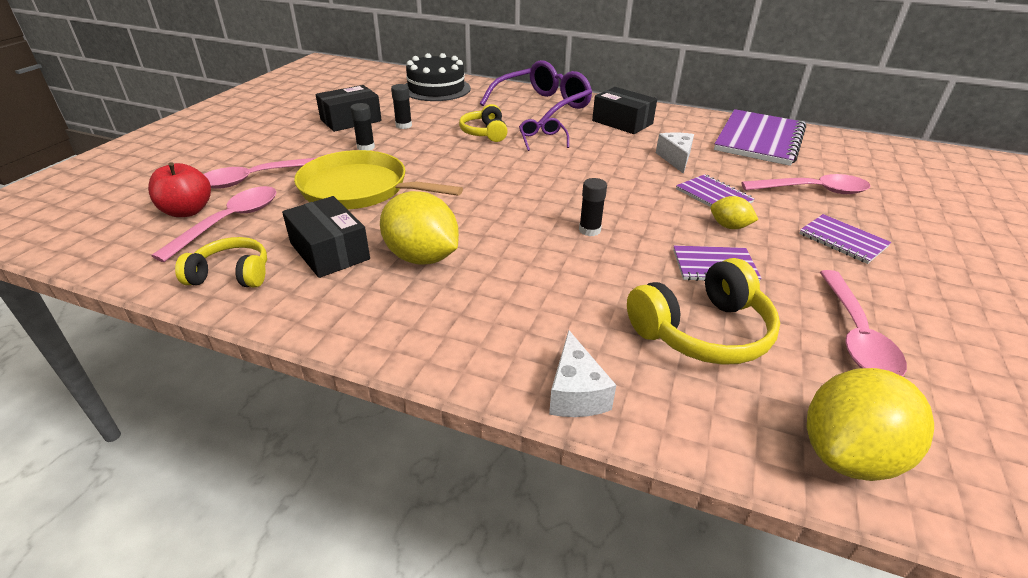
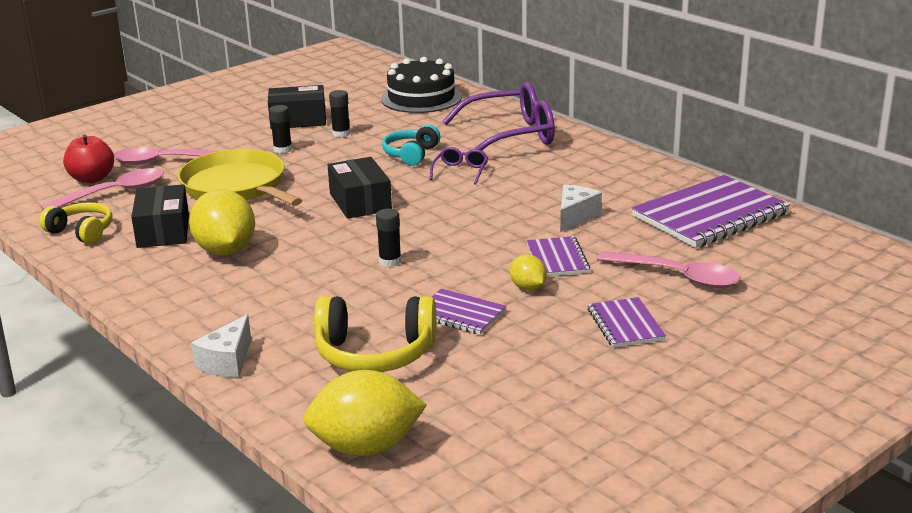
camera: 30 degrees right, 10 degrees down
yellow headphones [459,104,508,142] -> turquoise headphones [382,124,440,166]
black box [592,87,657,134] -> black box moved to [328,157,392,219]
pink spoon [820,270,907,377] -> none

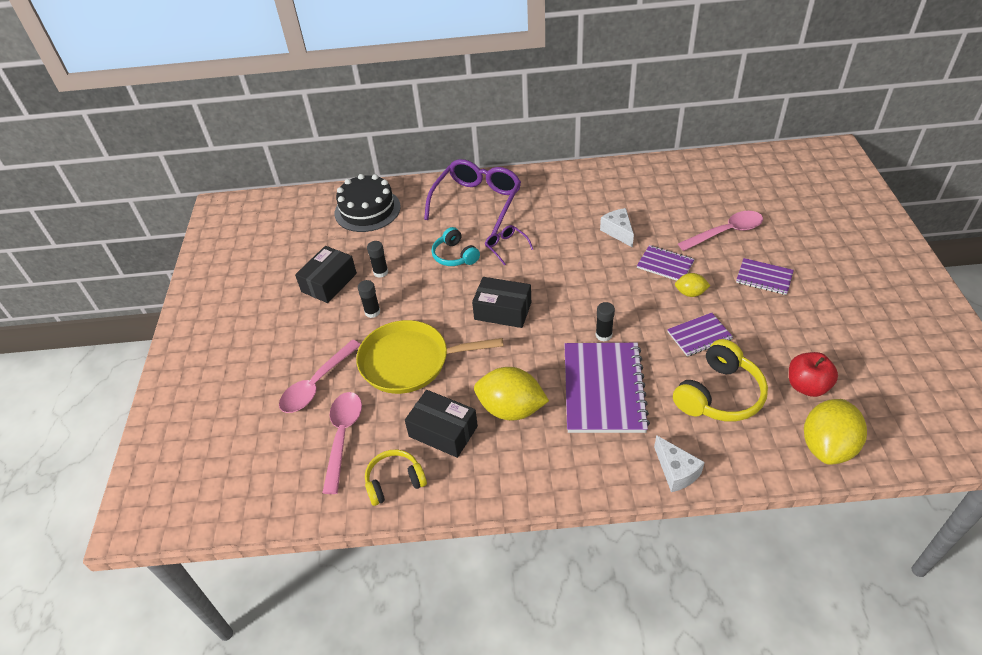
camera: 50 degrees left, 20 degrees up
red apple [63,135,114,183] -> red apple moved to [789,352,838,397]
purple notebook [632,175,790,248] -> purple notebook moved to [565,343,650,433]

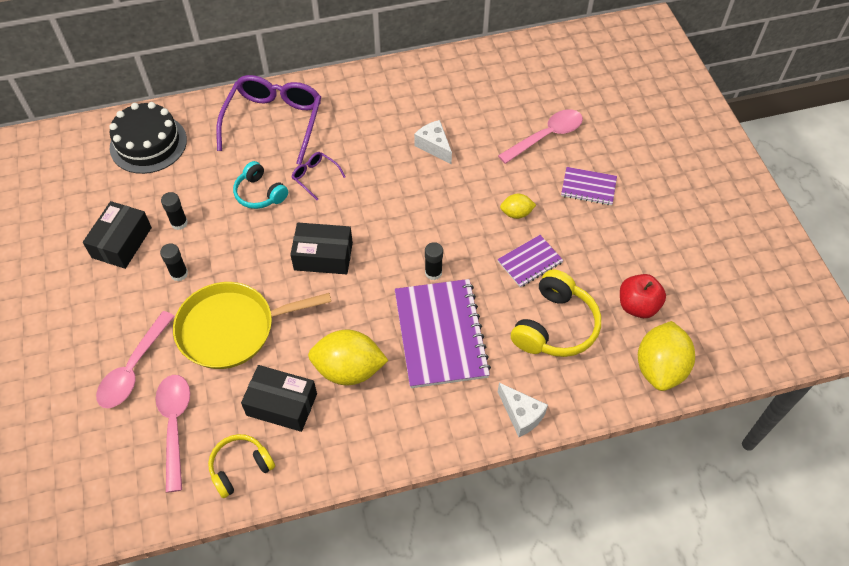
camera: 15 degrees left, 10 degrees up
purple notebook [637,245,695,281] -> none

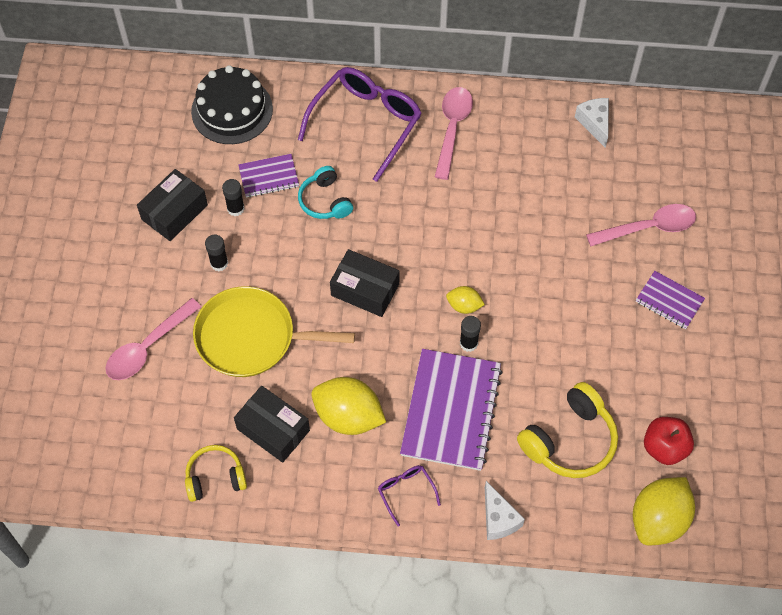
camera: 20 degrees right, 5 degrees up
pink spoon [155,375,190,492] -> pink spoon moved to [435,87,473,180]
purple glasses [292,152,346,200] -> purple glasses moved to [378,465,441,526]
white cheese [414,120,452,164] -> white cheese moved to [575,98,609,148]
purple notebook [497,235,564,287] -> purple notebook moved to [238,154,299,198]
yellow lemon [500,194,536,219] -> yellow lemon moved to [446,286,485,314]

